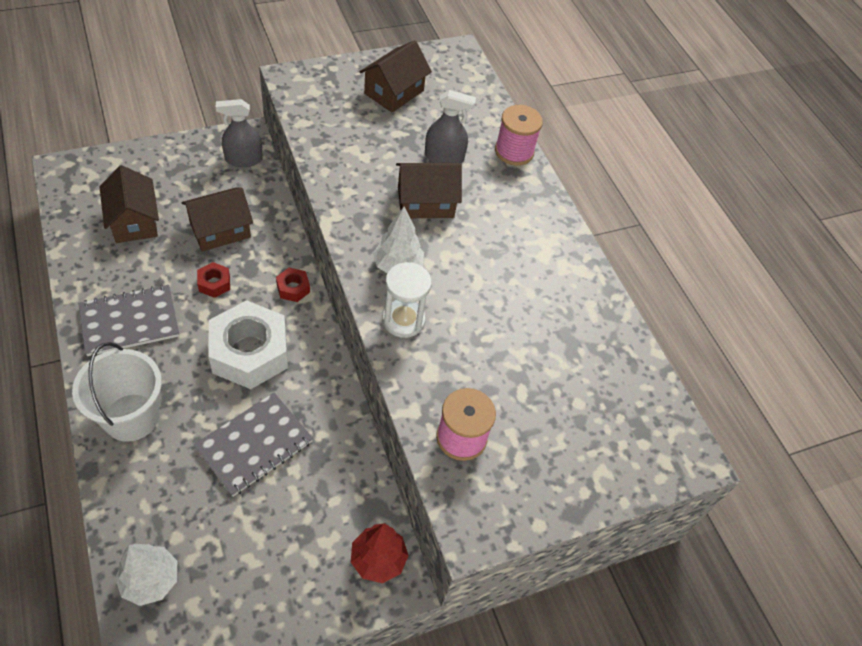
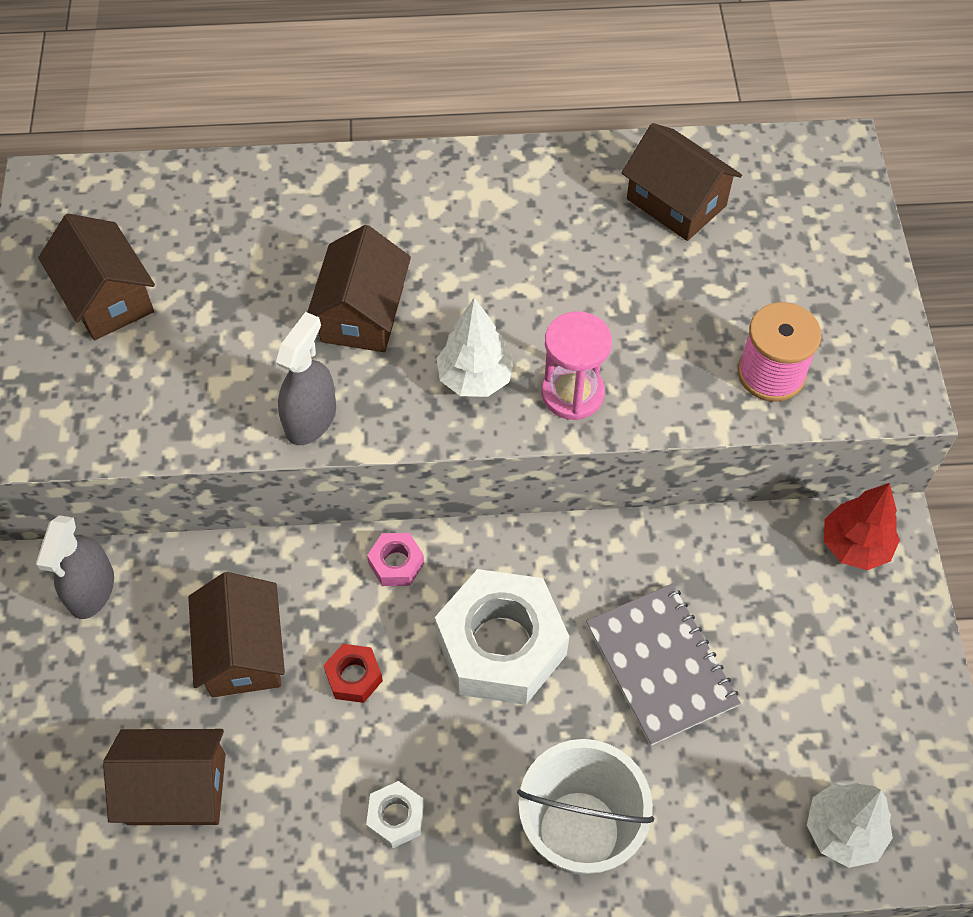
camera: 65 degrees left, 5 degrees up
grey notebook [78,284,179,356] -> white nut [366,781,424,848]
red nut [276,267,310,302] -> pink nut [367,533,424,586]
white hourglass [382,262,432,338] -> pink hourglass [541,311,612,420]
grey spray bottle [425,90,476,163] -> grey spray bottle moved to [276,312,336,445]
pink spool [495,105,543,166] -> none
none -> brown house [622,123,742,241]

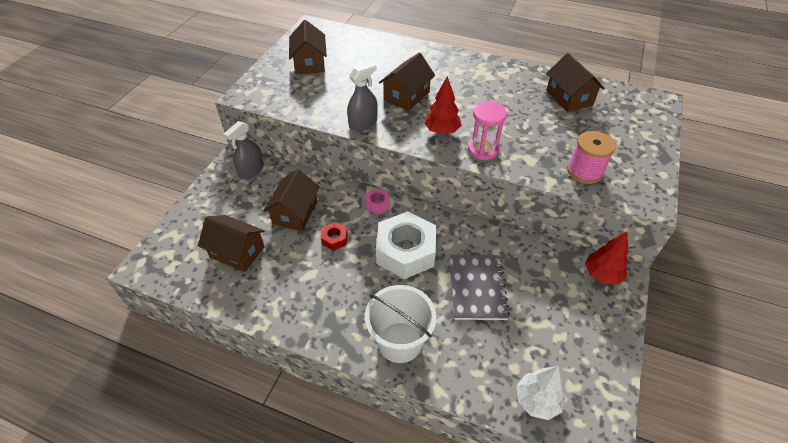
camera: 25 degrees right, 10 degrees down
white nut [366,781,424,848] -> none
white tree [436,297,514,397] -> red tree [424,76,462,134]

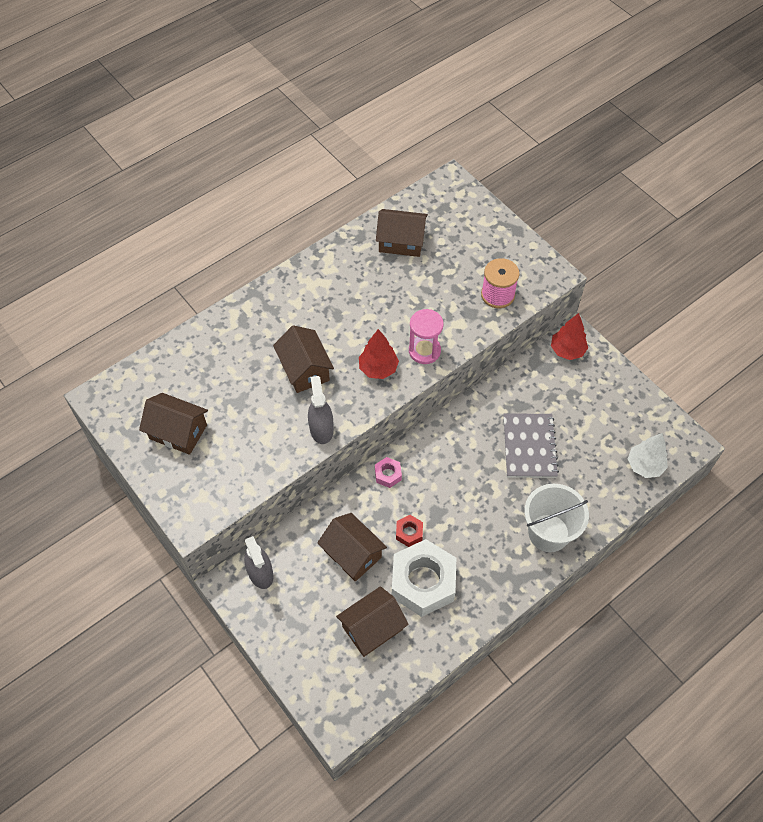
camera: 60 degrees left, 10 degrees up
white nut [376,211,436,279] -> white nut moved to [392,539,456,617]
grey notebook [450,255,510,320] -> grey notebook turned 60 degrees clockwise [503,413,559,478]

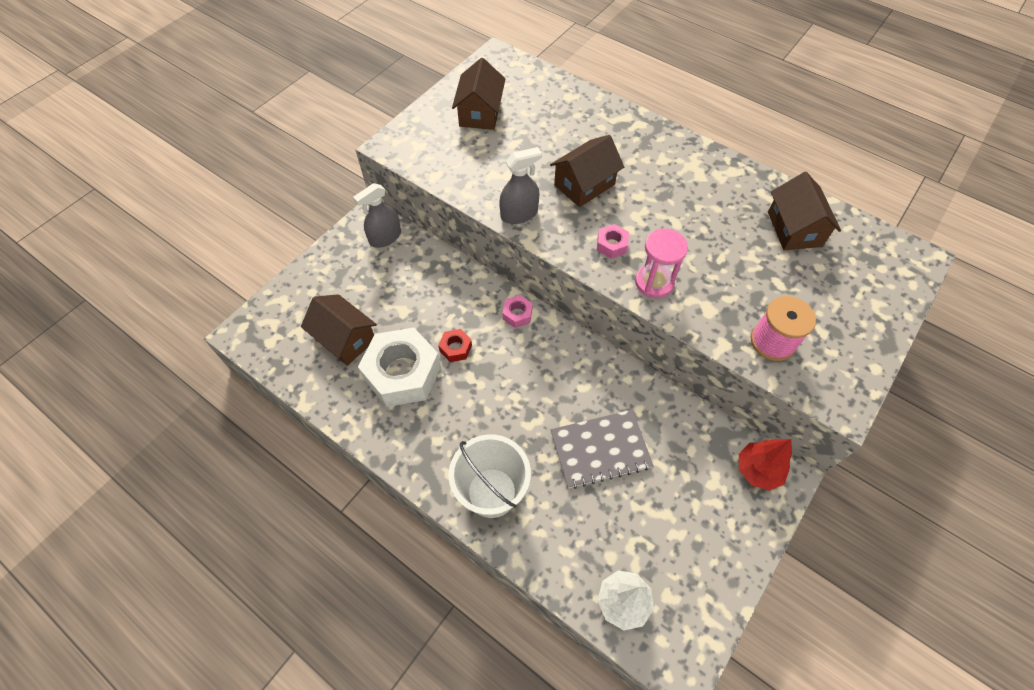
camera: 75 degrees right, 0 degrees up
brown house [317,513,387,582] -> none
red tree [359,329,399,379] -> pink nut [597,224,629,259]

